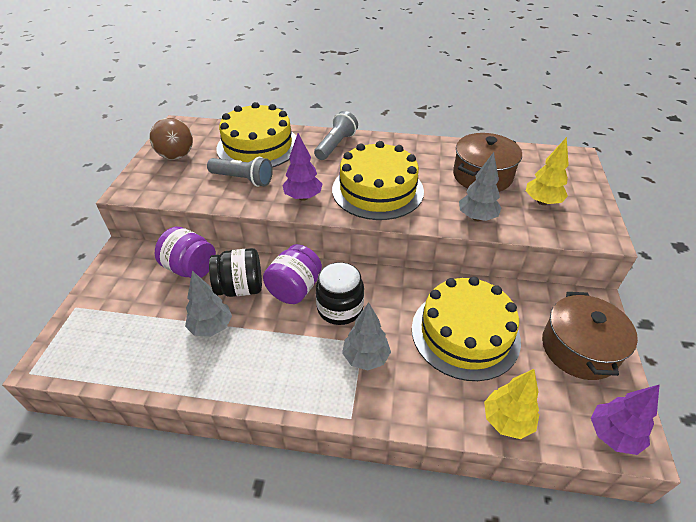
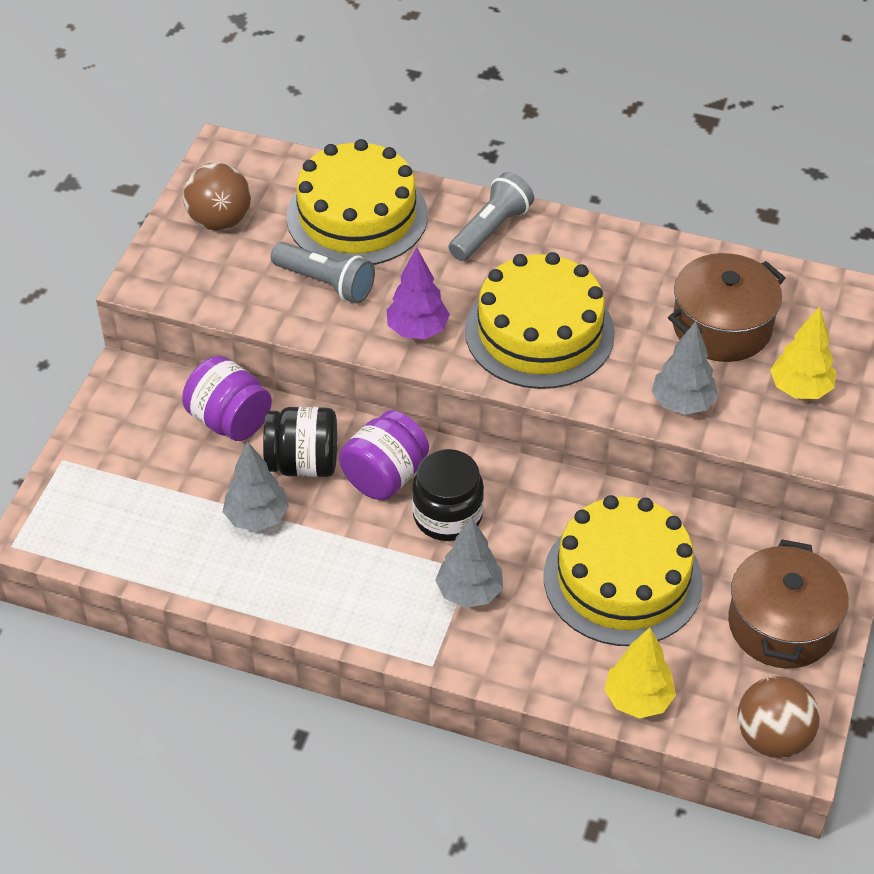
camera: 10 degrees right, 5 degrees up
purple tree [591,384,660,455] -> brown ball [738,676,820,758]

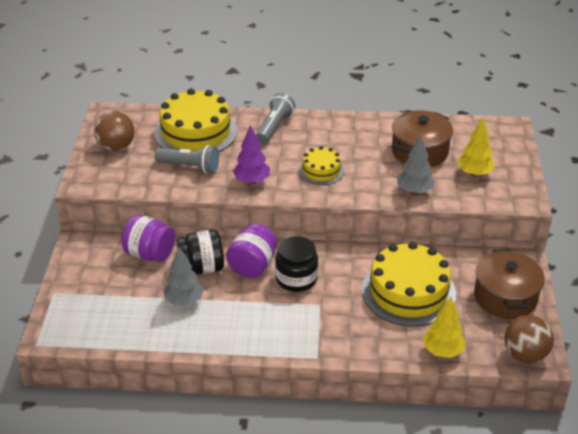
camera: 15 degrees left, 10 degrees down
grey tree [435,517,503,608] -> none
yellow cake [465,252,615,389] -> yellow cake [299,146,344,185], size x0.53

